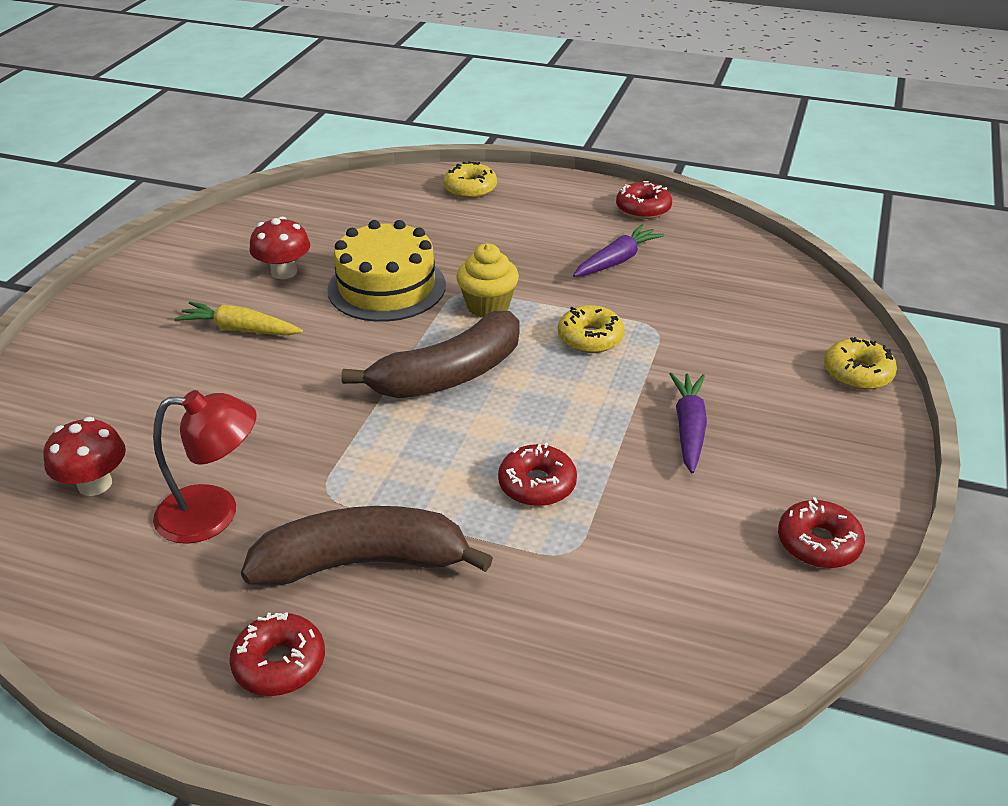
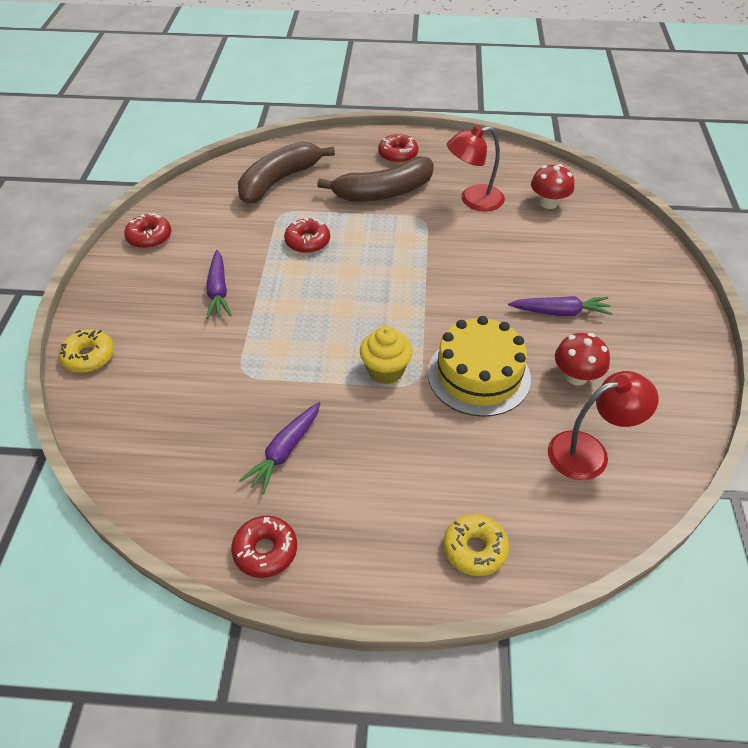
camera: 165 degrees right, 10 degrees up
yellow carrot [174,302,303,335] -> purple carrot [508,296,613,316]
brown banana [341,311,520,398] -> brown banana moved to [238,141,335,204]
yellow donut [558,305,625,353] -> none
none -> red lamp [548,371,659,480]

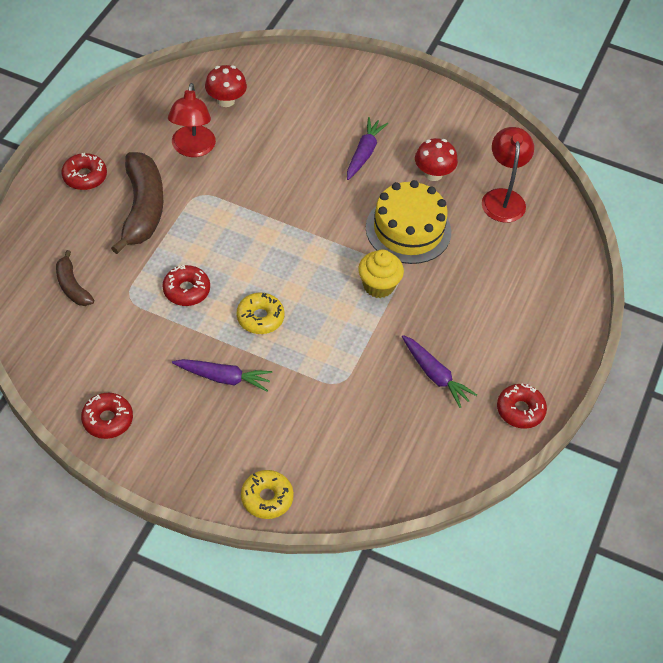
camera: 75 degrees left, 5 degrees up
brown banana [238,141,335,204] -> brown banana [56,250,94,306], size x0.53
yellow donut [443,514,509,576] -> yellow donut moved to [237,293,285,334]

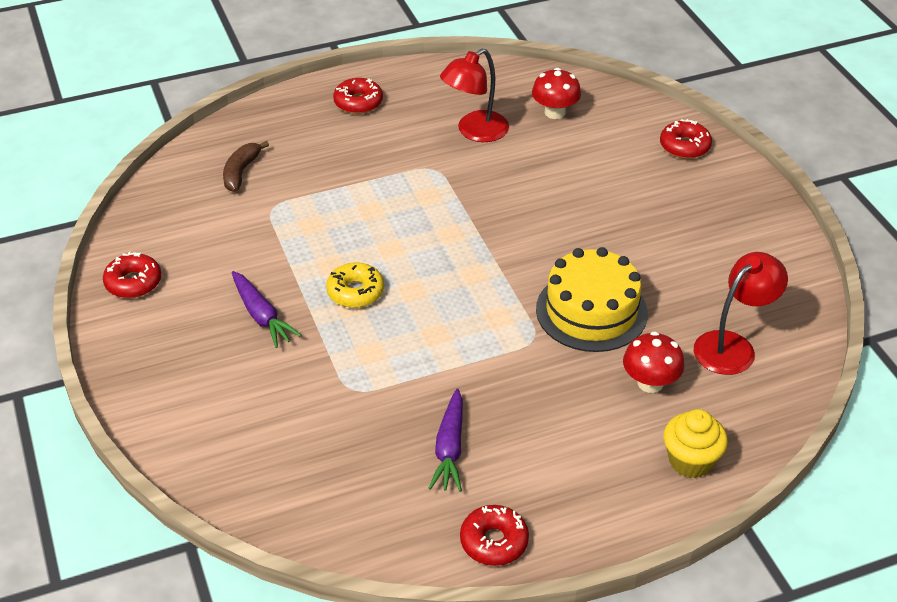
camera: 50 degrees right, 10 degrees down
brown banana [111,152,163,254] -> none
red donut [162,265,210,306] -> red donut moved to [660,119,712,159]
yellow donut [241,470,294,519] -> none
purple carrot [347,117,388,180] -> none
yellow cupcake [358,249,404,298] -> yellow cupcake moved to [664,409,728,478]
red mushroom [415,138,458,181] -> red mushroom moved to [623,331,684,393]

